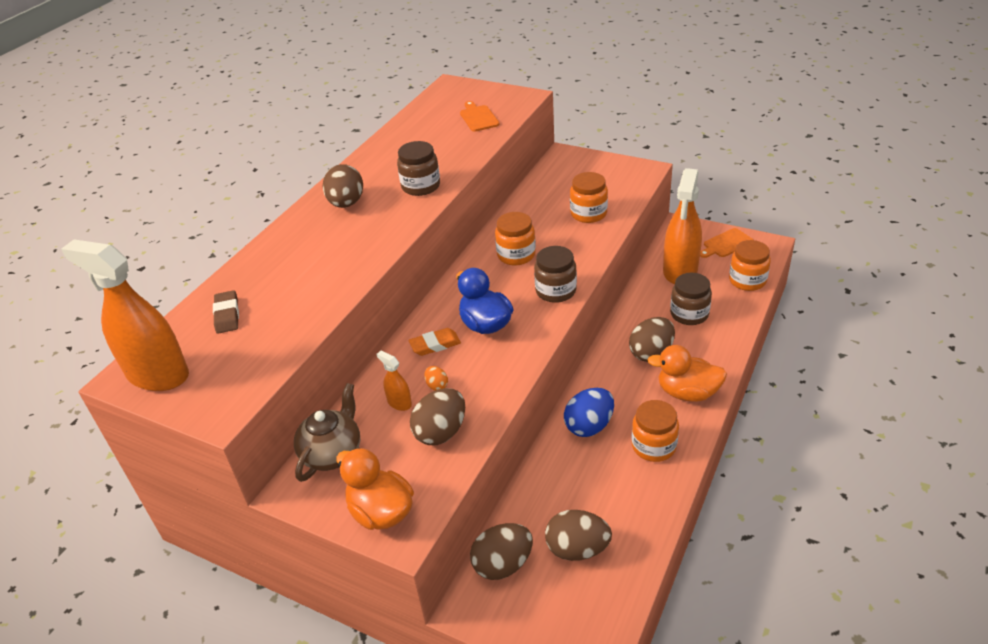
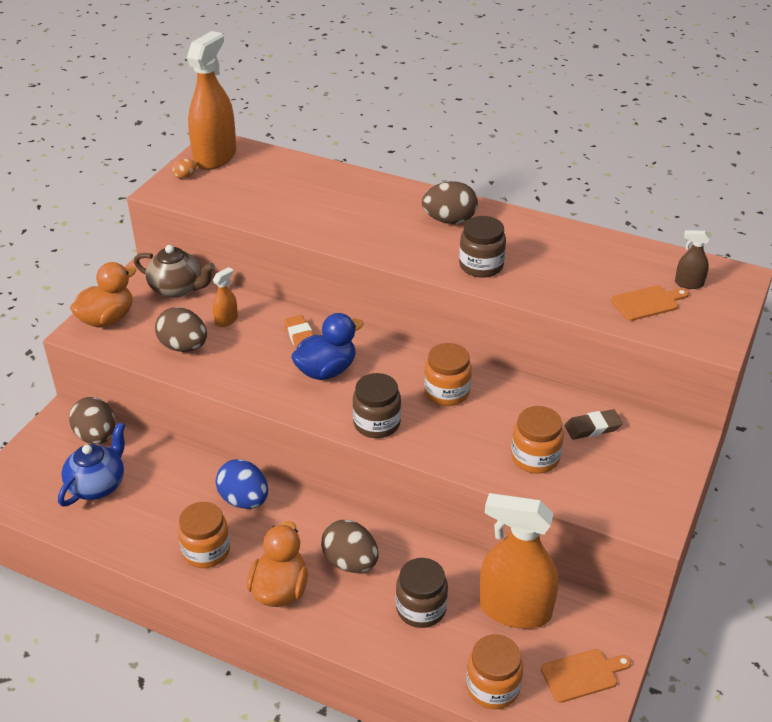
camera: 85 degrees right, 0 degrees up
brown eraser [213,290,239,334] -> brown eraser moved to [565,409,623,440]
orange egg [424,366,448,391] -> orange egg moved to [172,159,197,179]
brown egg [545,510,612,561] -> blue teapot [58,422,125,507]
orange cutting board [700,228,754,258] -> orange cutting board turned 105 degrees clockwise [541,649,631,703]
none -> brown spray bottle [675,230,710,289]

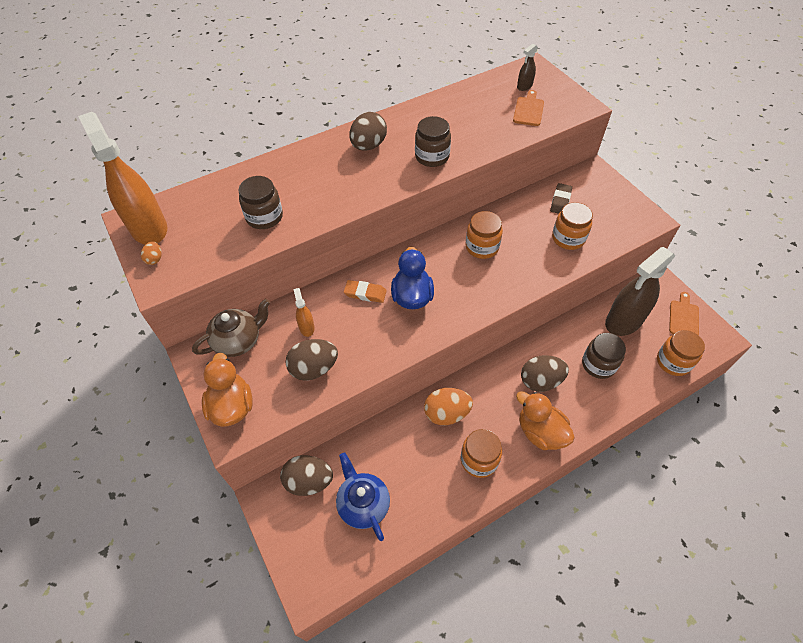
camera: 55 degrees left, 15 degrees up
blue egg [215,459,268,509] -> orange egg [424,388,473,425]
brown jar [353,373,401,438] -> brown jar moved to [239,176,283,229]
orange spray bottle [479,493,558,629] -> brown spray bottle [605,247,676,336]

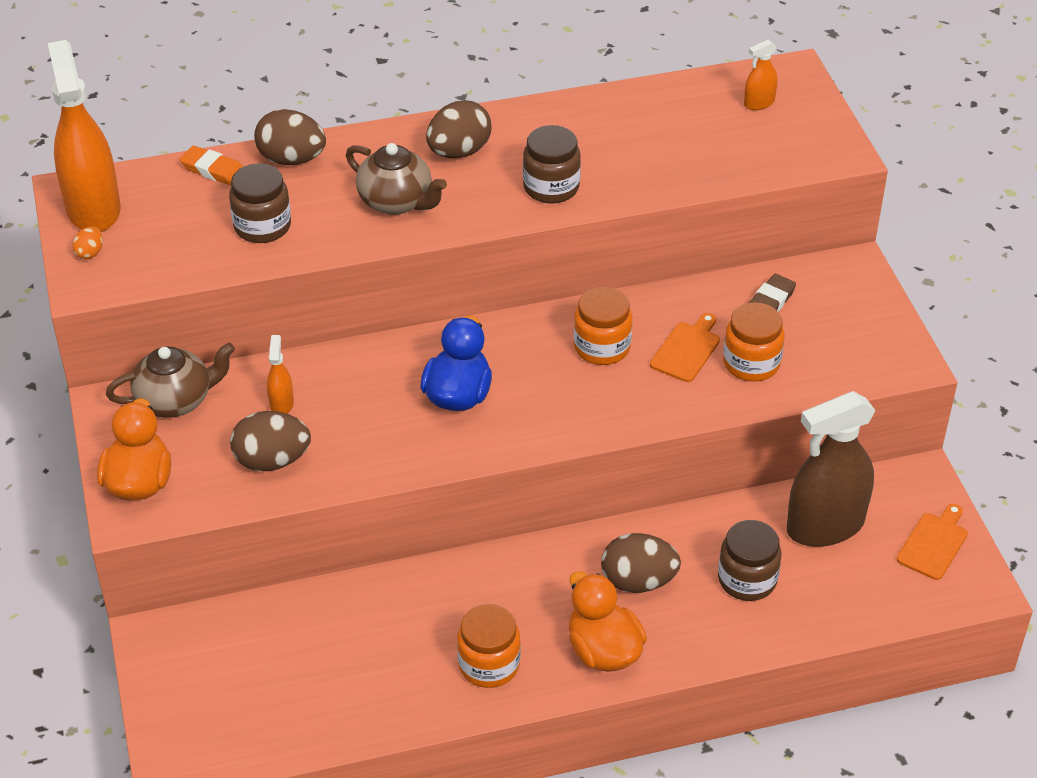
camera: 15 degrees right, 10 degrees down
brown egg [280,455,333,496] -> brown egg moved to [254,109,326,165]
blue teapot [336,452,390,541] -> none
orange eraser [344,280,387,303] -> orange eraser moved to [180,146,243,185]
orange egg [424,388,473,425] -> none
orange cutting board [513,90,544,126] -> orange cutting board moved to [650,313,720,382]
brown spray bottle [517,44,538,91] -> orange spray bottle [744,40,778,110]
orange jar [657,330,705,376] -> none
none -> brown teapot [346,143,447,215]

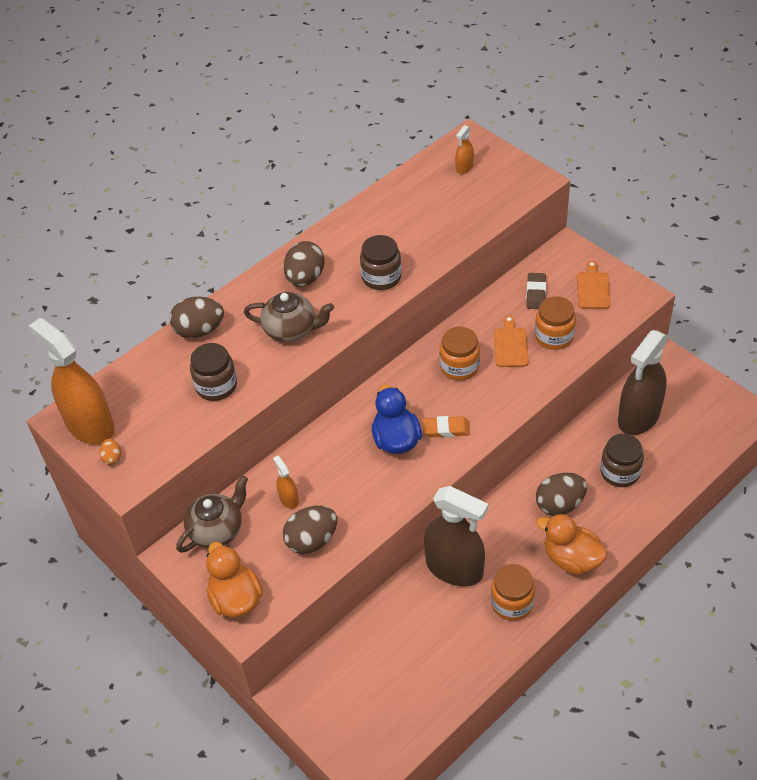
camera: 25 degrees left, 5 degrees up
orange eraser [180,146,243,185] -> orange eraser moved to [423,416,470,438]
orange cutting board [897,504,968,580] -> orange cutting board moved to [577,261,610,309]
none -> brown spray bottle [424,486,488,586]

